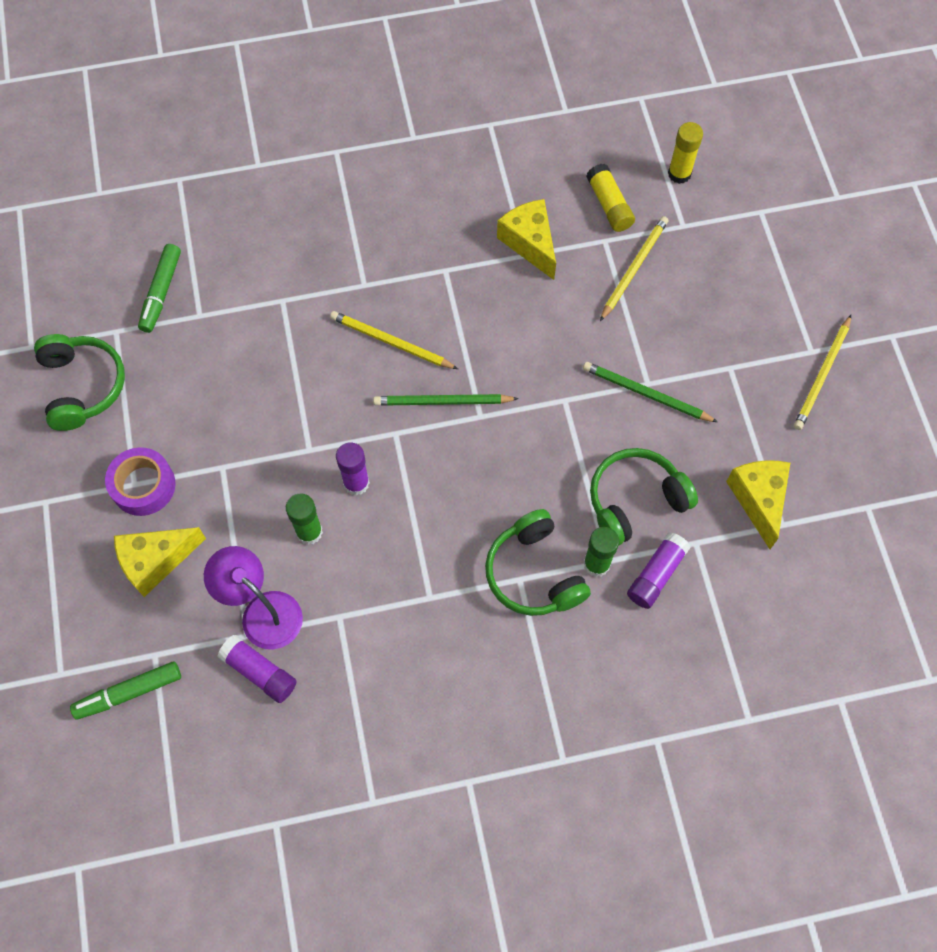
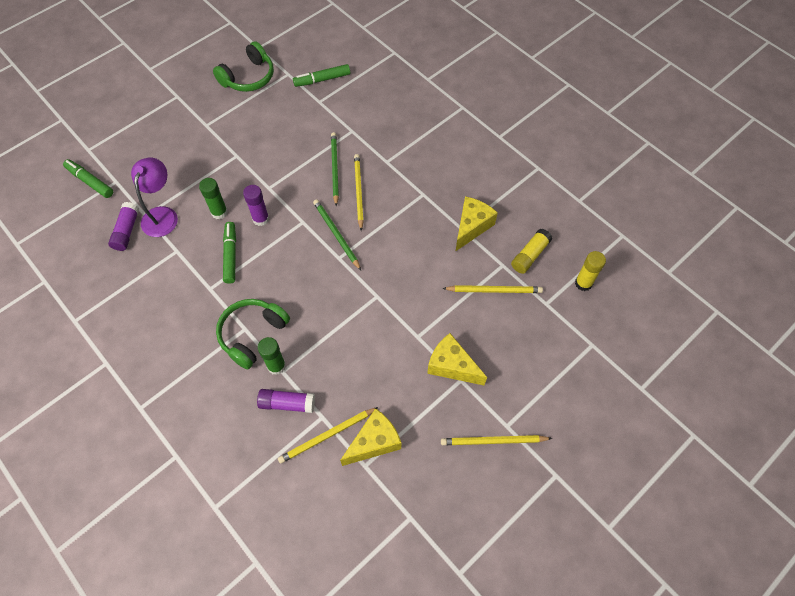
camera: 60 degrees right, 5 degrees down
purple tape [105,447,176,516] -> none
yellow cheese [114,527,206,597] -> yellow cheese moved to [427,333,487,385]
green pencil [583,362,718,422] -> green pencil moved to [331,132,339,206]
green headphones [590,448,698,545] -> none
none -> green marker [223,222,236,284]
none -> yellow pencil [278,407,378,464]

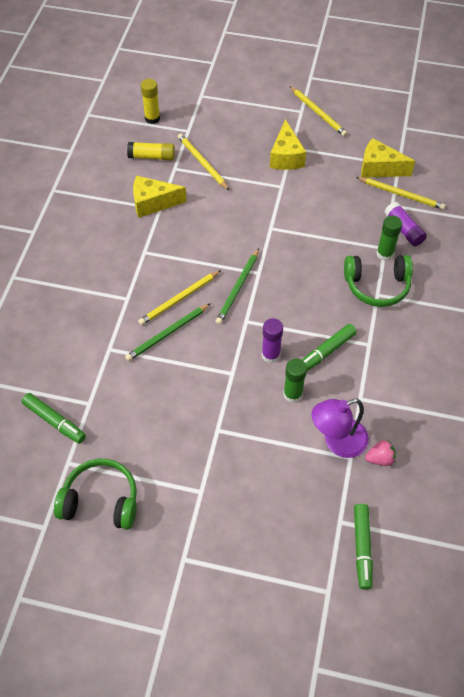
camera: 125 degrees left, 5 degrees down
purple glue stick [108,202,139,251] -> pink strawberry [365,440,396,466]

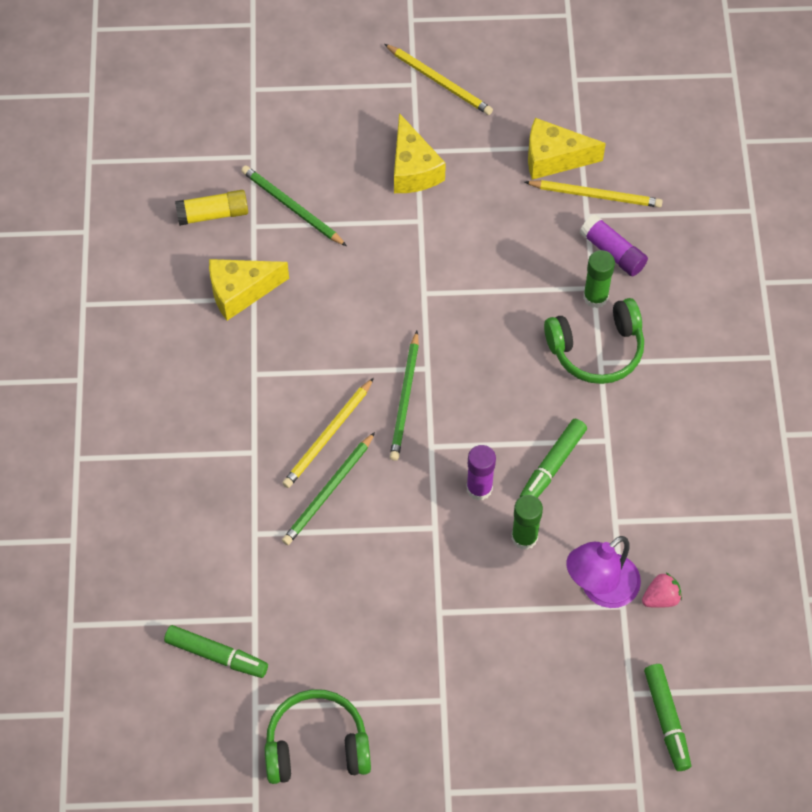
camera: 15 degrees left, 5 degrees up
yellow glue stick [141,79,160,124] -> none
yellow pencil [178,133,229,190] -> green pencil [241,166,347,246]

